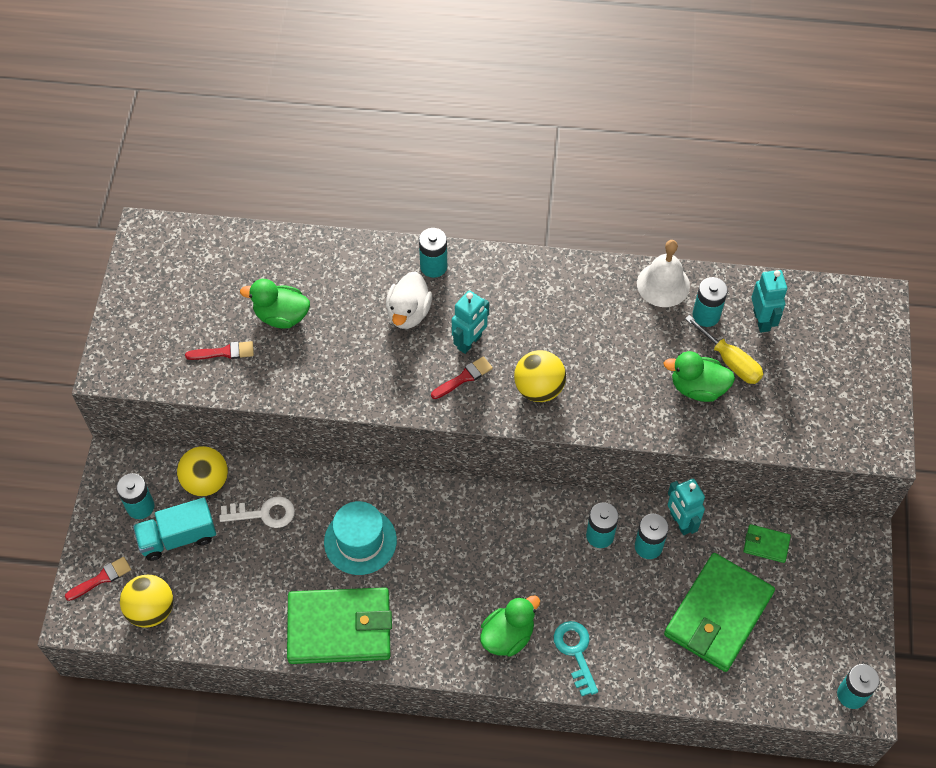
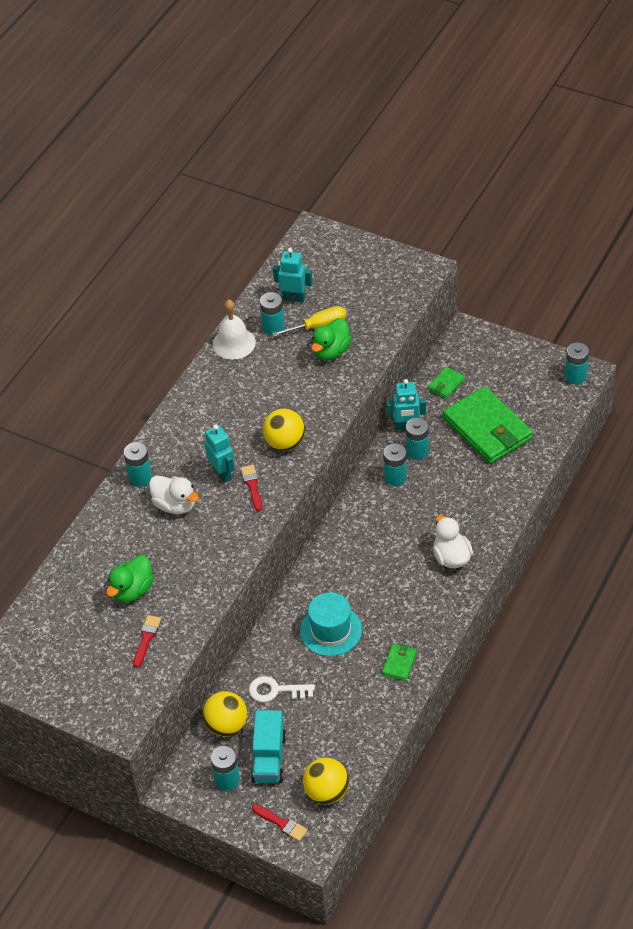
camera: 65 degrees left, 10 degrees down
red brush [65,557,131,601] -> red brush turned 135 degrees clockwise [252,804,307,841]
white key [219,496,295,528] -> white key turned 105 degrees counterclockwise [249,676,315,702]
green wallet [287,587,392,664] -> green wallet [382,644,417,681], size x0.43
green duck [480,596,540,657] -> white duck [433,515,473,568]
turquoise key [554,621,598,696] -> none

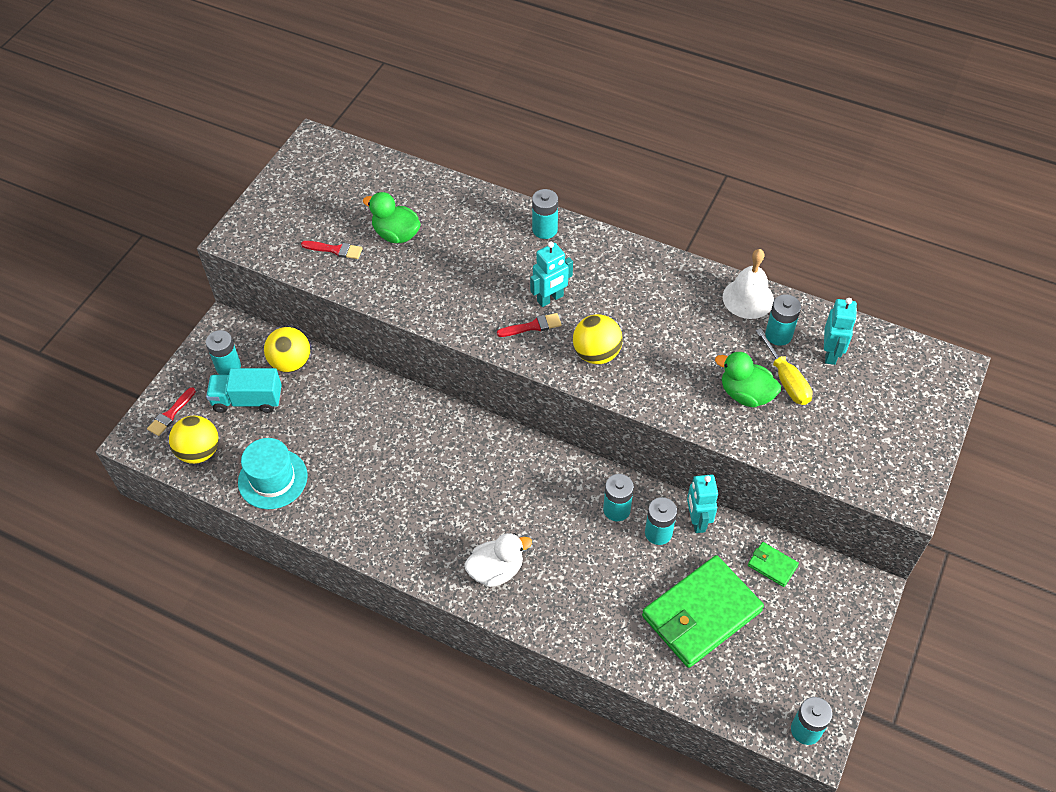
camera: 85 degrees right, 5 degrees up
white duck [149,475,199,514] -> none
white key [249,676,315,702] -> none
turquoise hat [300,592,362,656] -> turquoise hat moved to [238,438,308,509]
green wallet [382,644,417,681] -> none

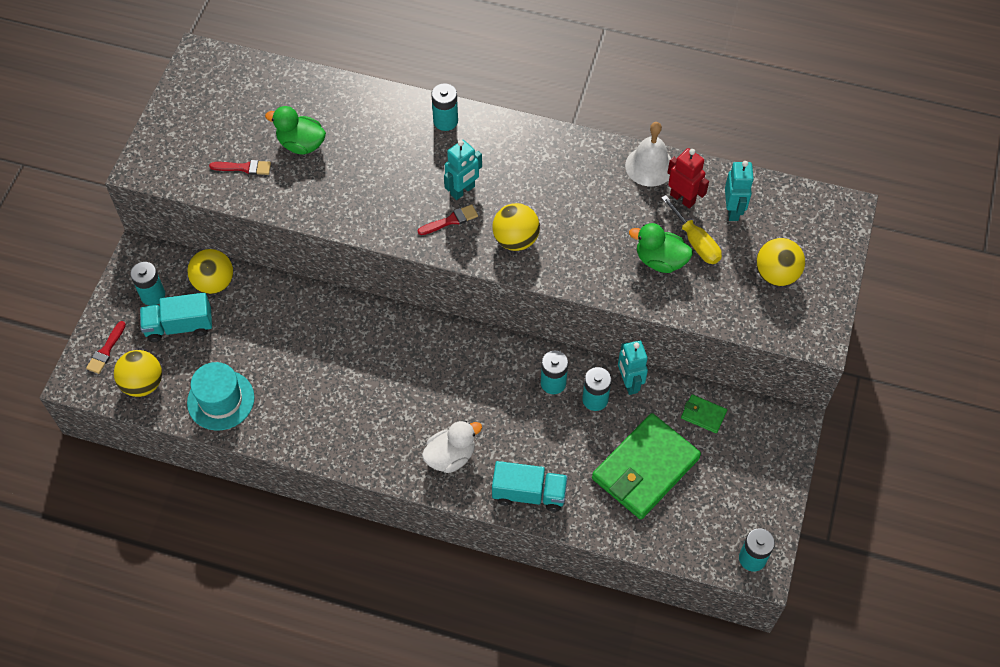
camera: 10 degrees left, 5 degrees up
turquoise battery [765,294,801,346] -> red robot [667,148,709,209]
none -> turquoise truck [492,461,568,512]
none -> yellow ball [756,238,805,286]

